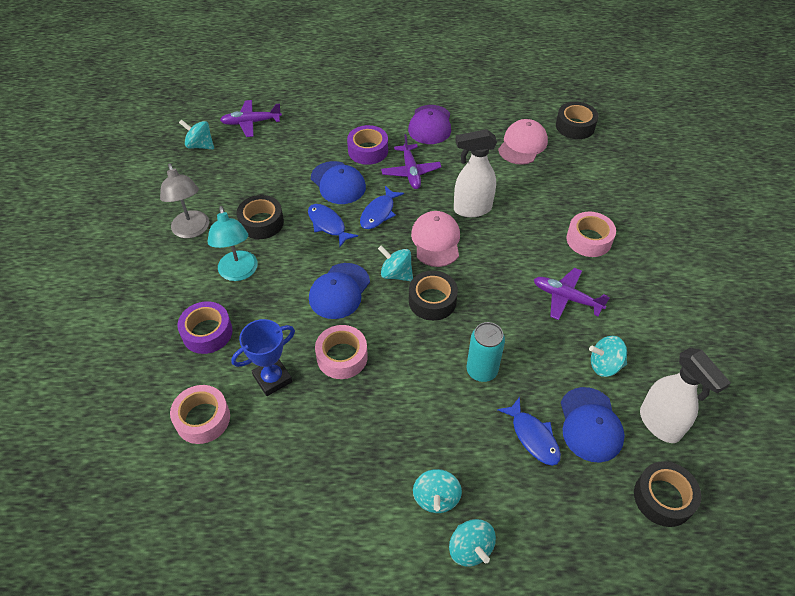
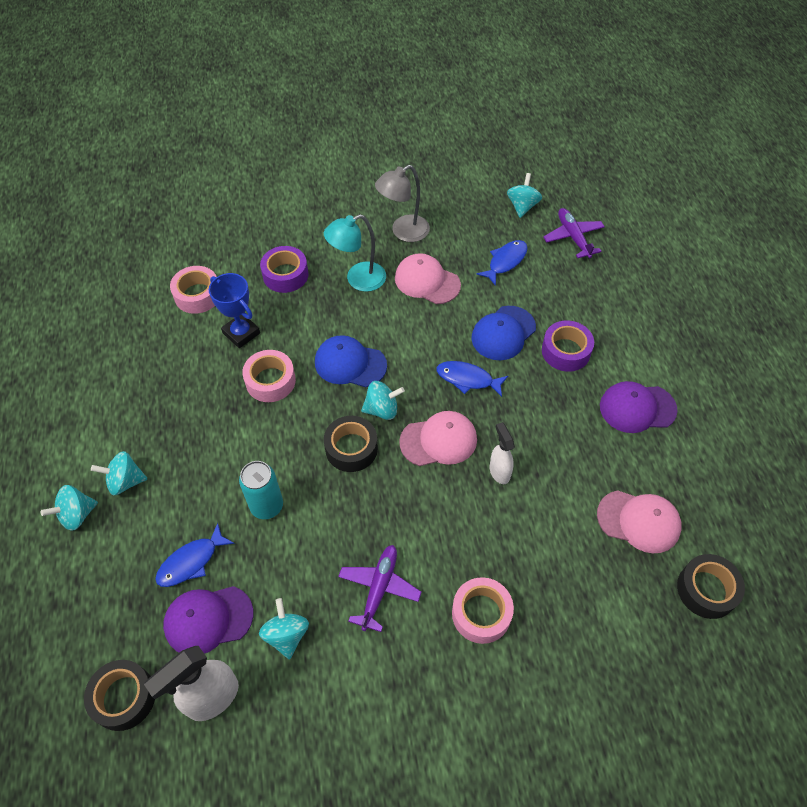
camera: 80 degrees right, 5 degrees up
black tape [237,195,284,239] -> pink cap [395,253,461,304]
blue fish [308,204,358,247] -> blue fish moved to [477,240,528,286]
turquoise spinning top [378,245,413,281] -> turquoise spinning top turned 60 degrees clockwise [361,381,405,420]
purple plane [381,134,441,189] -> none
white spray bottle [454,129,497,217] -> white spray bottle [490,422,515,484], size x0.60
blue cap [561,387,625,462] -> purple cap [163,586,253,654]

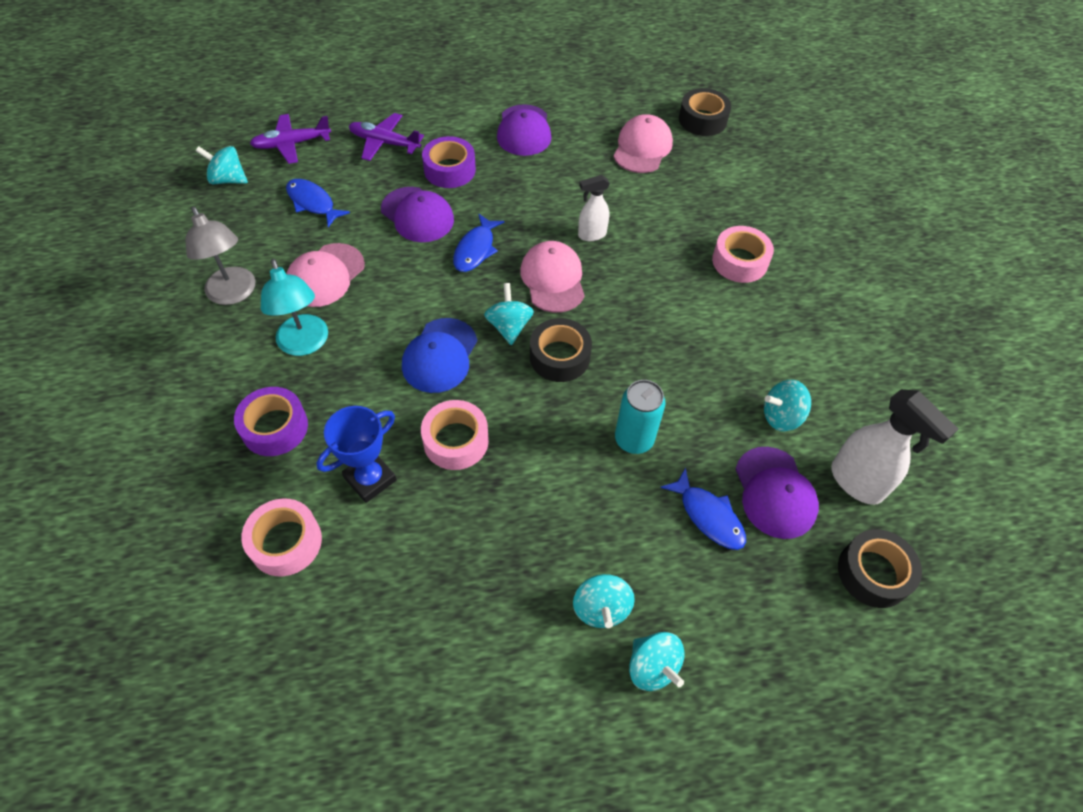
camera: 90 degrees left, 0 degrees up
purple plane [338,545,422,632] -> purple plane moved to [349,113,424,161]
blue cap [471,306,536,360] -> purple cap [381,187,454,242]

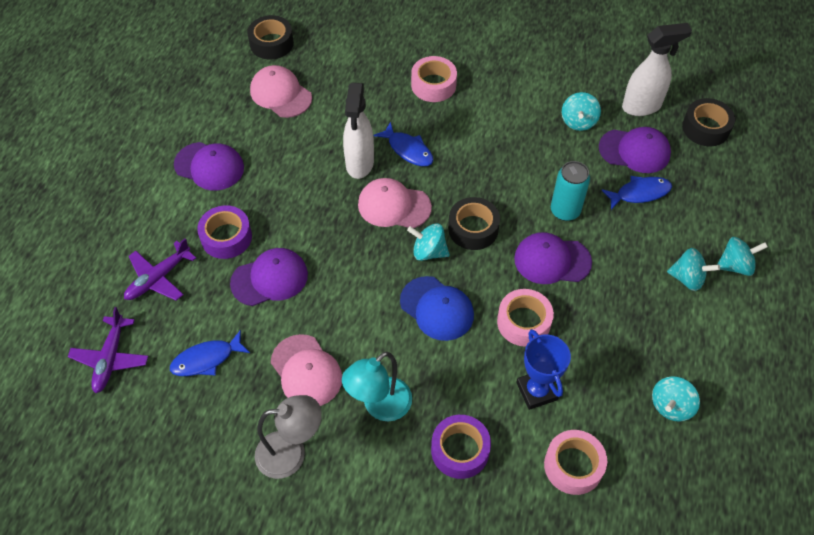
camera: 65 degrees left, 0 degrees up
turquoise spinning top [196,146,248,184] -> turquoise spinning top moved to [652,376,700,422]
turquoise lamp [261,259,328,356] -> turquoise lamp turned 135 degrees clockwise [342,351,412,421]
blue fish [453,214,504,272] -> blue fish moved to [374,122,433,166]
white spray bottle [578,175,610,241] -> white spray bottle [343,83,374,179], size x1.66
none -> purple cap [514,232,592,284]

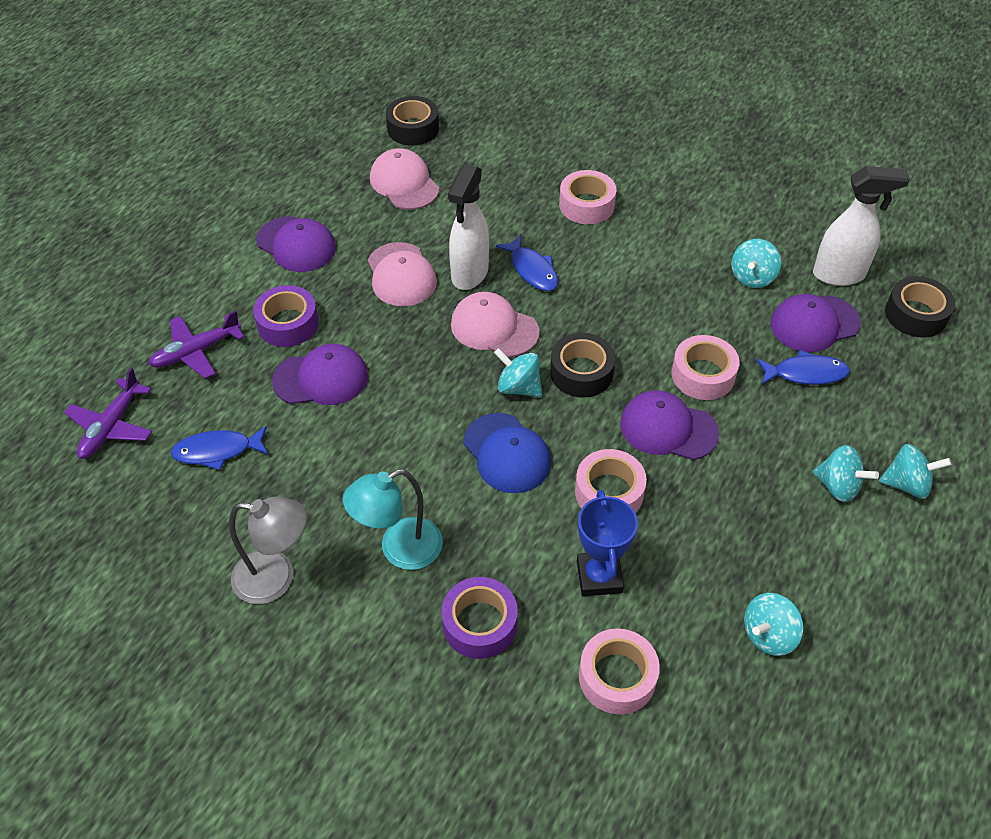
camera: 15 degrees right, 5 degrees down
pink cap [271,334,342,406] -> pink cap moved to [368,242,437,306]
turquoise can [551,161,590,221] -> pink tape [672,335,739,400]
purple cap [599,127,671,173] -> purple cap turned 135 degrees clockwise [770,294,861,352]

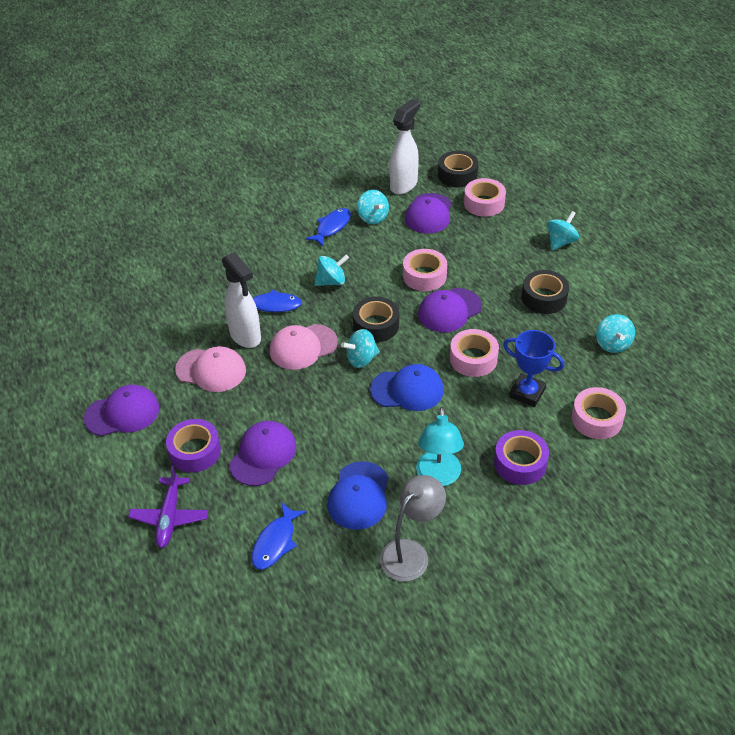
camera: 55 degrees left, 5 degrees down
purple plane [64,368,152,459] -> none
pink cap [370,148,439,210] -> none
black tape [386,96,439,146] -> black tape moved to [522,270,569,314]
pink tape [559,170,616,224] -> pink tape moved to [464,178,506,217]
blue fish [756,350,850,385] -> blue fish moved to [305,208,351,246]
turquoise spinning top [813,445,879,502] -> turquoise spinning top moved to [314,254,349,286]
none -> blue cap [327,461,389,530]

